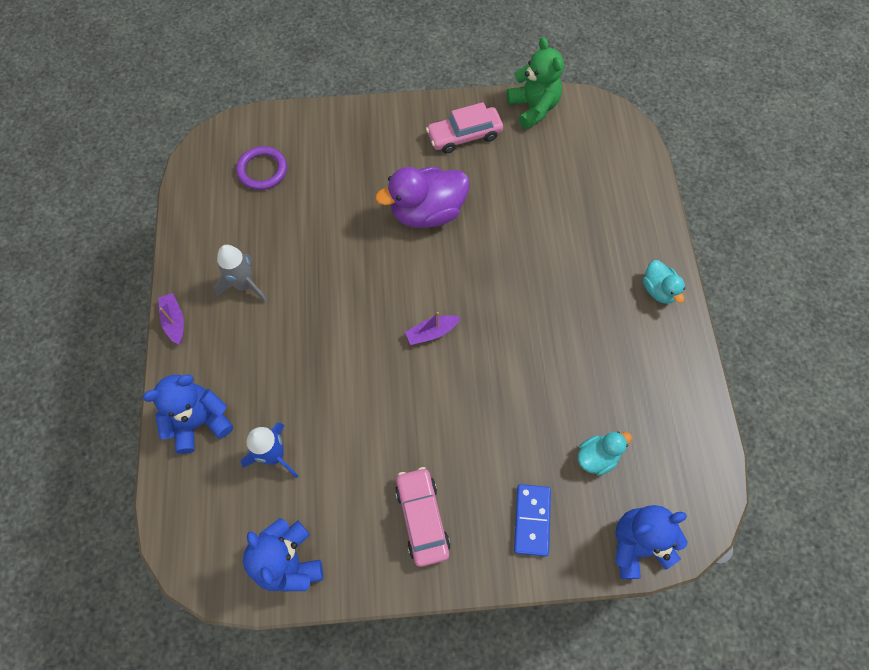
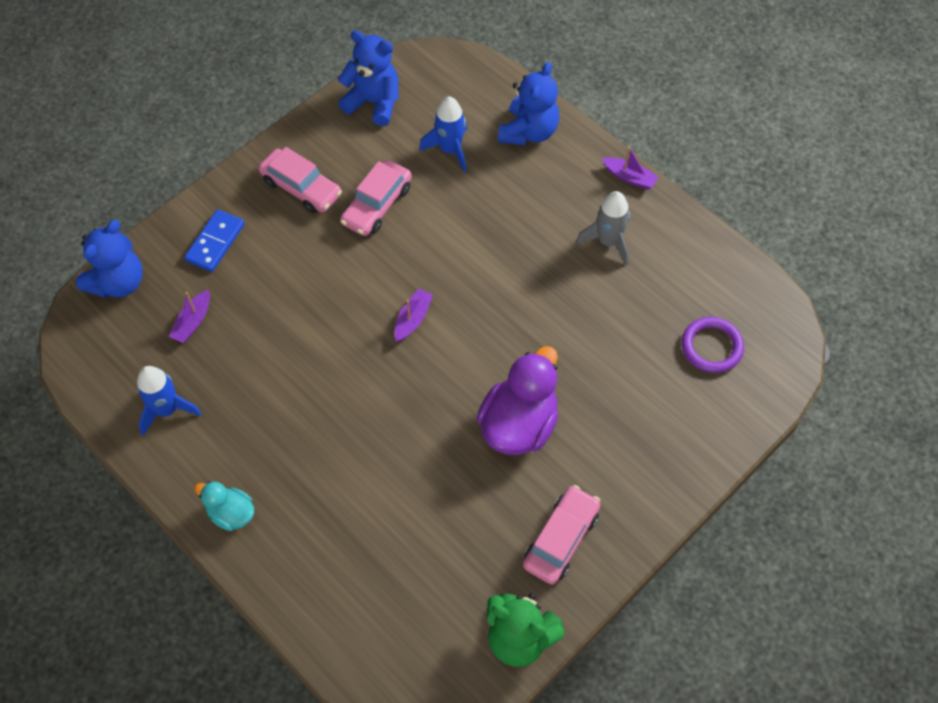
camera: 140 degrees right, 5 degrees down
blue domino [514,484,551,557] -> blue domino turned 60 degrees clockwise [184,209,245,272]
turquoise duck [578,431,632,476] -> purple boat [169,290,210,343]
none -> blue rocket [137,366,202,436]
none -> pink car [340,160,412,236]

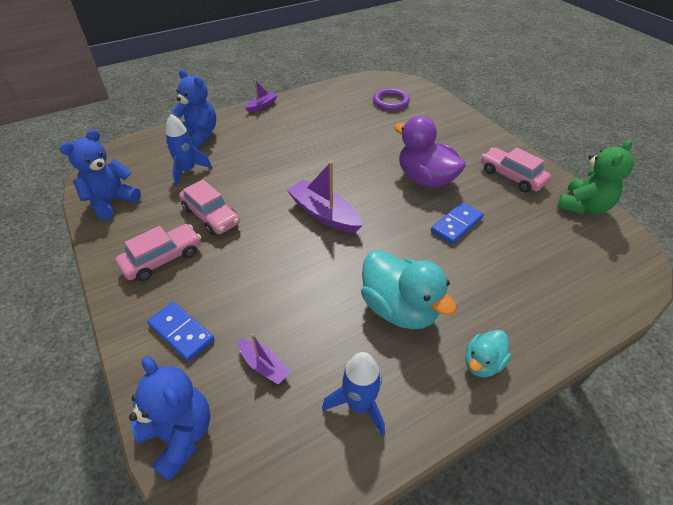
camera: 75 degrees left, 15 degrees down
purple boat [395,289,433,342] -> purple boat [287,161,363,233], size x1.80
grey rocket [576,191,630,266] -> none
none -> turquoise duck [361,250,457,329]
none -> blue domino [431,202,484,244]

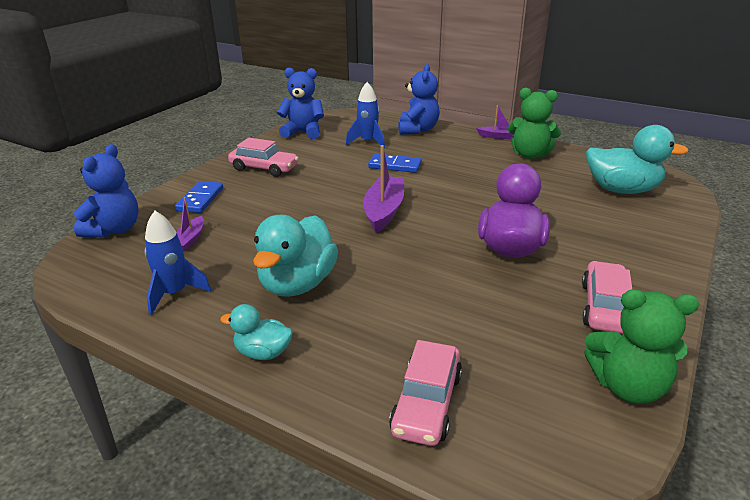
camera: 60 degrees right, 15 degrees down
pink car [179,179,240,235] -> pink car moved to [389,340,462,446]
purple ring [373,88,410,110] -> turquoise duck [586,125,689,194]
blue domino [431,202,484,244] -> blue domino moved to [368,154,422,173]
none -> green teddy bear [508,88,561,159]

